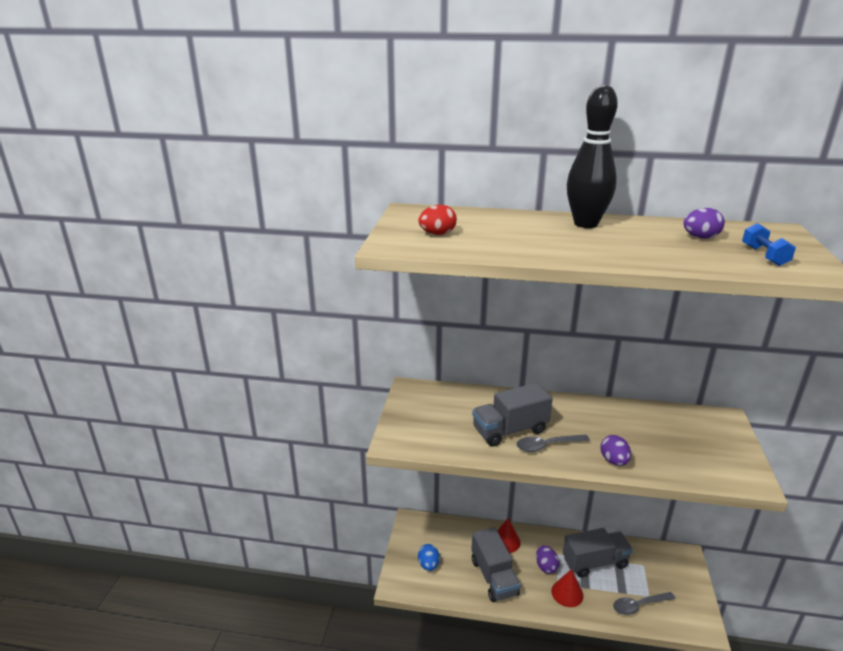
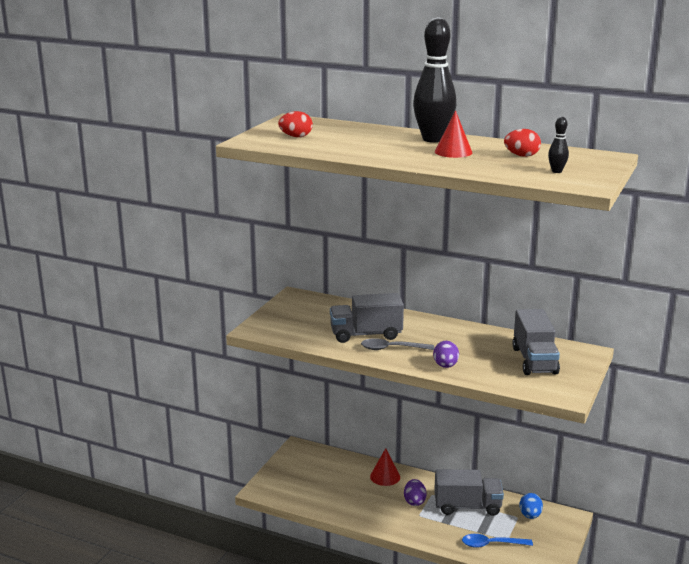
camera: 15 degrees right, 5 degrees down
blue egg [418,544,440,571] -> blue egg moved to [519,493,543,519]
grey truck [471,527,521,602] -> grey truck moved to [512,309,560,375]
red cone [551,569,584,607] -> red cone moved to [435,110,472,158]
grey spoon [613,592,675,615] -> blue spoon [462,534,533,548]
purple egg [684,208,725,239] -> red egg [504,129,541,157]
blue dumbbell [742,223,796,266] -> black bowling pin [548,117,569,173]

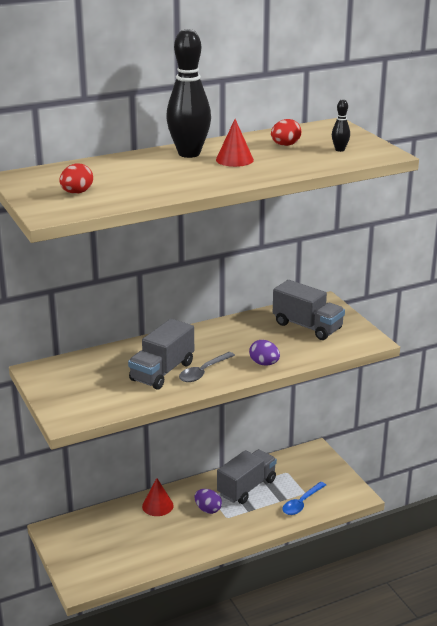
camera: 50 degrees left, 5 degrees up
blue egg [519,493,543,519] -> none

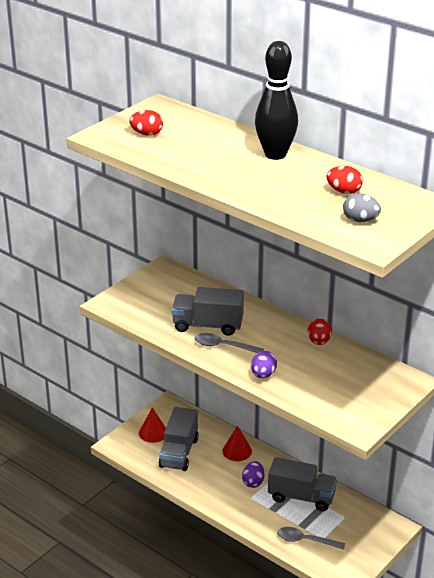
camera: 65 degrees right, 5 degrees up
red cone [216,119,254,167] -> red cone moved to [139,408,166,443]
grey truck [273,280,345,340] -> grey truck moved to [158,407,199,471]
blue spoon [283,482,326,515] -> grey spoon [277,527,345,549]
black bowling pin [332,99,350,152] -> grey egg [343,193,381,222]
none -> red egg [308,319,332,345]

